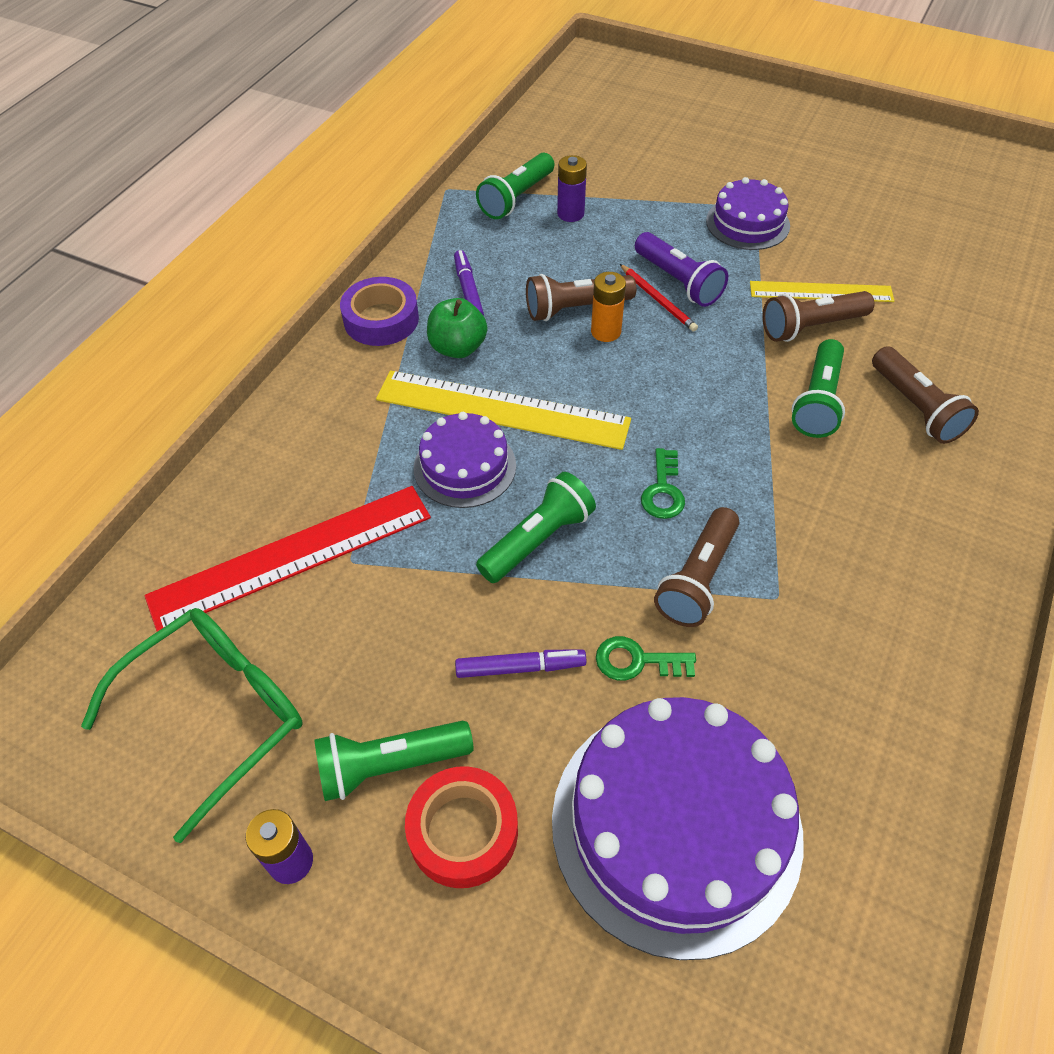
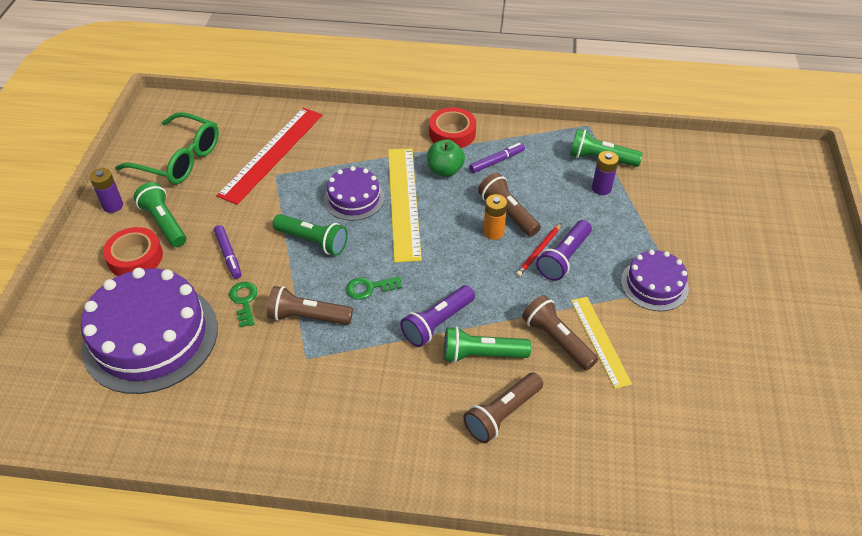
camera: 70 degrees right, 5 degrees down
red ruler [145,486,431,632] -> red ruler turned 75 degrees clockwise [216,108,322,205]
purple tape [340,277,419,346] -> red tape [429,107,476,148]
none -> purple flashlight [400,285,475,347]

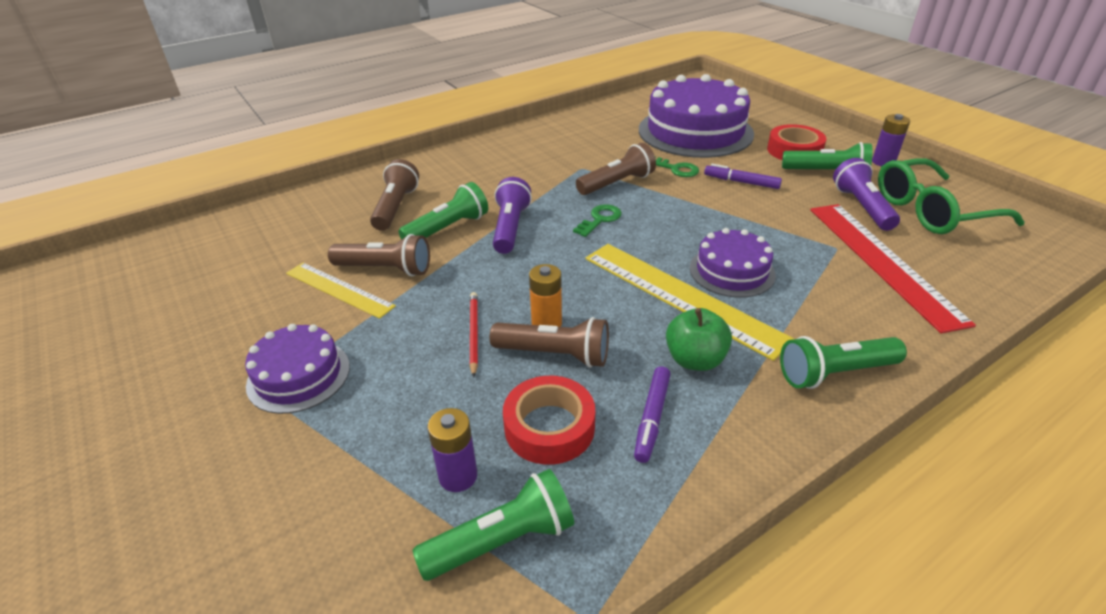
camera: 140 degrees right, 10 degrees down
green flashlight [273,214,348,256] -> green flashlight moved to [780,336,907,389]
red tape [429,107,476,148] -> red tape moved to [503,376,595,465]
purple flashlight [536,220,592,281] -> purple flashlight moved to [833,158,900,231]

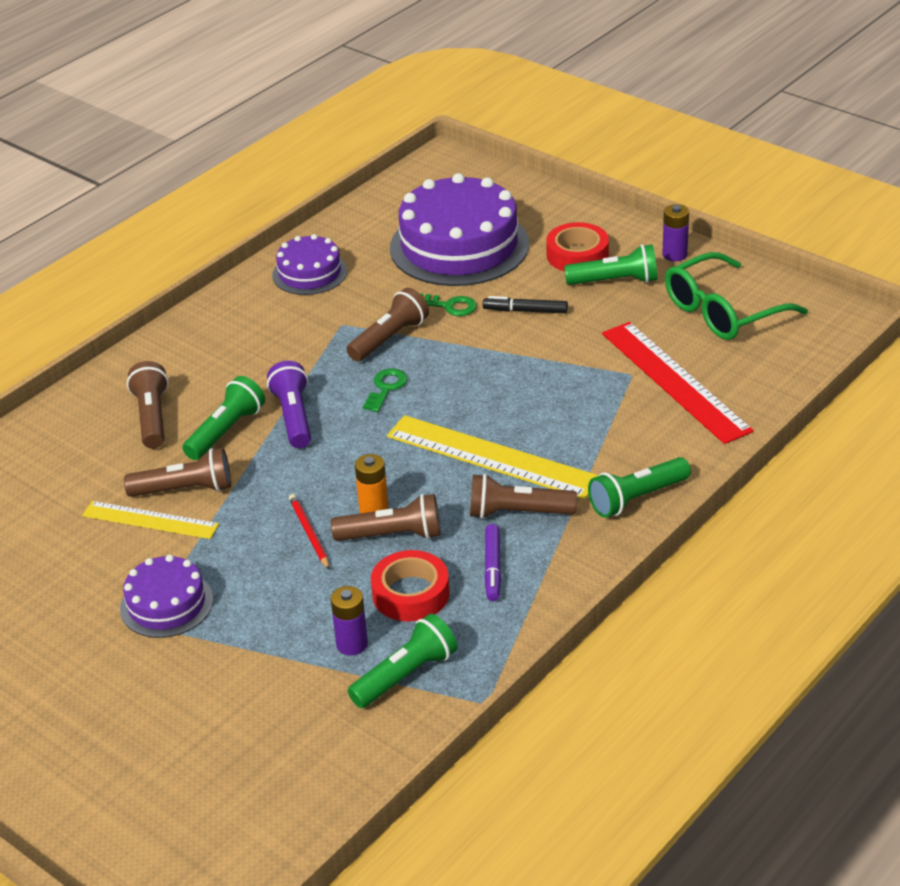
camera: 15 degrees left, 0 degrees up
green apple [666,308,732,371] -> brown flashlight [470,474,577,519]
purple cake [690,228,776,298] -> purple cake moved to [272,234,347,295]
purple marker [704,164,782,189] -> black marker [483,296,568,313]
purple flashlight [833,158,900,231] -> none

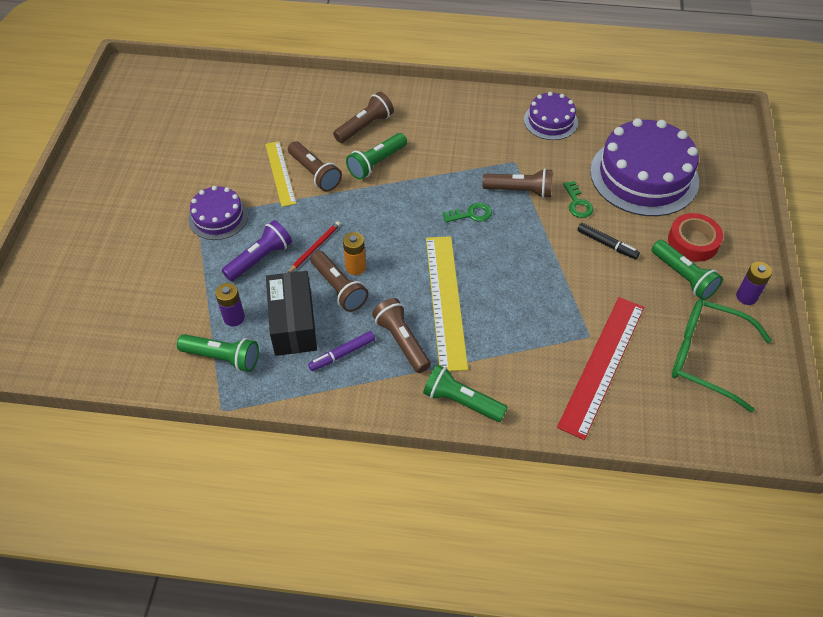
camera: 55 degrees right, 15 degrees up
green flashlight [182,376,265,460] -> green flashlight turned 135 degrees clockwise [346,133,407,180]
purple flashlight [267,361,311,448] -> purple flashlight moved to [222,220,292,281]
red tape [371,550,450,622] -> black box [266,271,317,356]
black marker [483,296,568,313] -> black marker turned 150 degrees clockwise [577,223,640,259]

